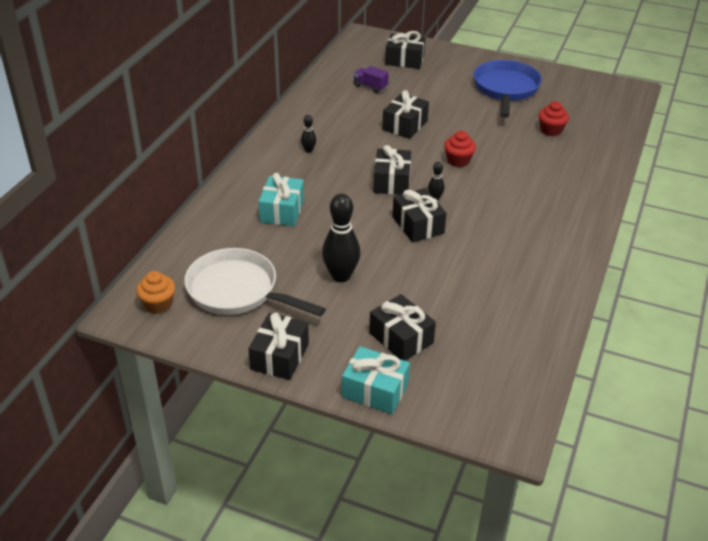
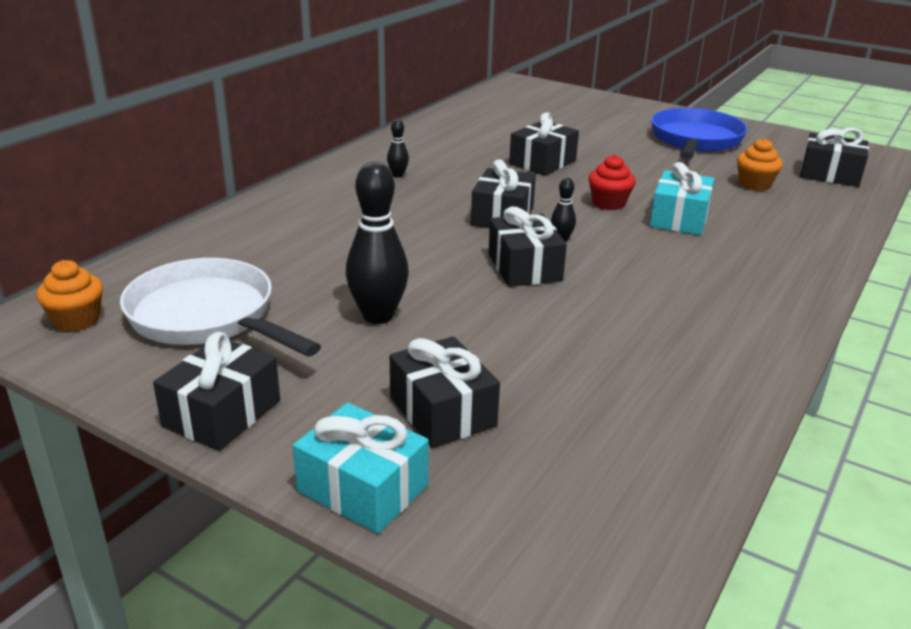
camera: 10 degrees right, 10 degrees down
turquoise gift [258,173,304,226] -> turquoise gift moved to [649,162,714,235]
purple truck [353,66,389,93] -> none
black gift [385,31,425,69] -> black gift moved to [800,128,869,187]
red cupcake [539,101,569,136] -> orange cupcake [737,138,783,191]

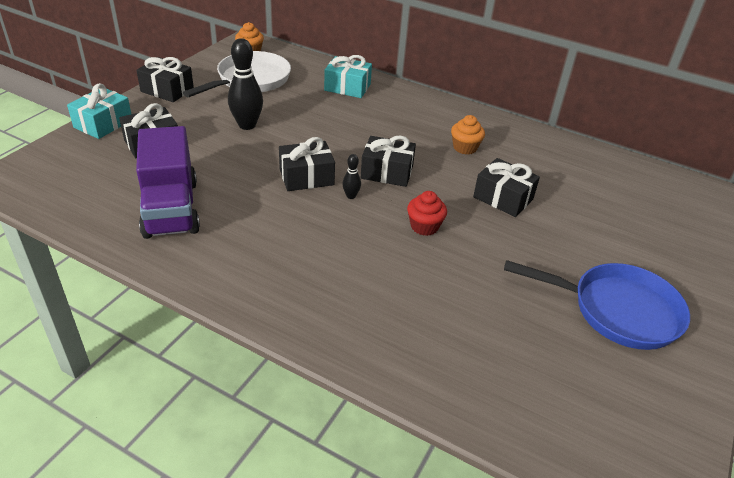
camera: 85 degrees right, 10 degrees up
black bowling pin [387,119,409,177] -> none
turquoise gift [649,162,714,235] -> turquoise gift moved to [324,55,372,98]
orange cupcake [737,138,783,191] -> orange cupcake moved to [451,115,485,155]
black gift [800,128,869,187] -> none
none -> purple truck [136,126,200,239]

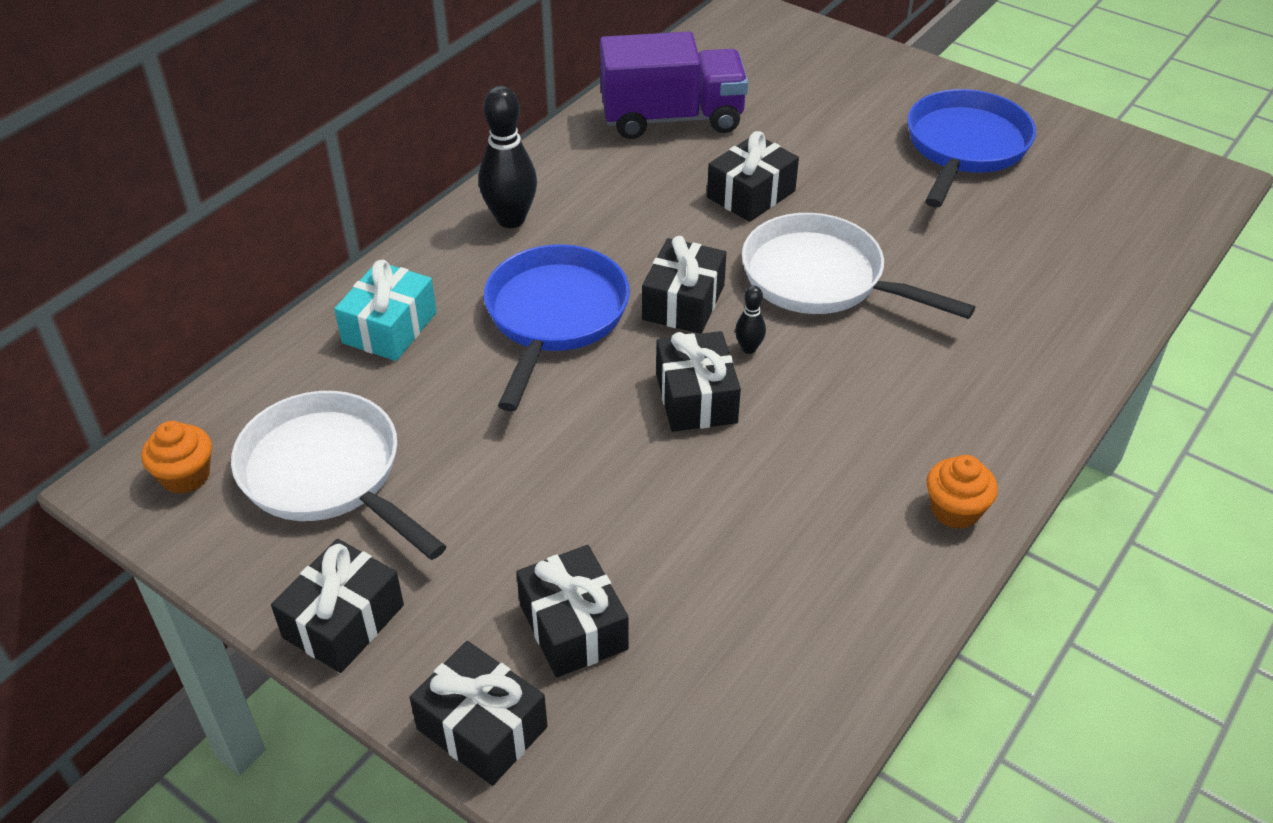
camera: 80 degrees left, 5 degrees up
turquoise gift [67,83,131,139] -> black gift [410,641,547,786]
purple truck [136,126,200,239] -> purple truck moved to [600,31,748,139]
black bowling pin [228,38,263,130] -> black bowling pin moved to [479,86,537,228]
red cupcake [407,191,447,236] -> white pan [742,213,975,319]
orange cupcake [451,115,485,155] -> orange cupcake moved to [927,455,998,529]
none -> blue pan [484,244,630,411]

